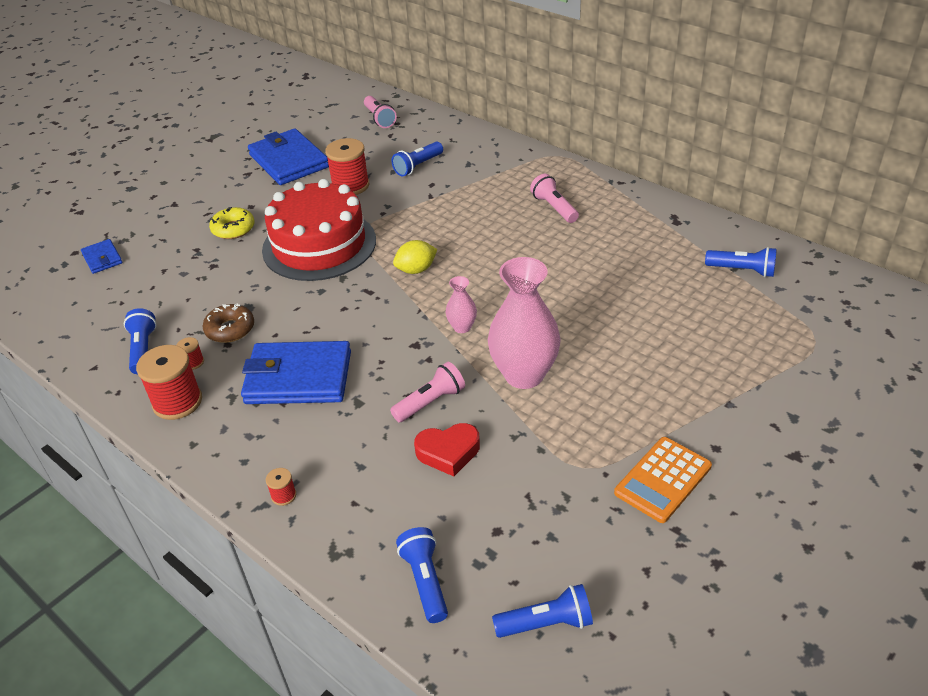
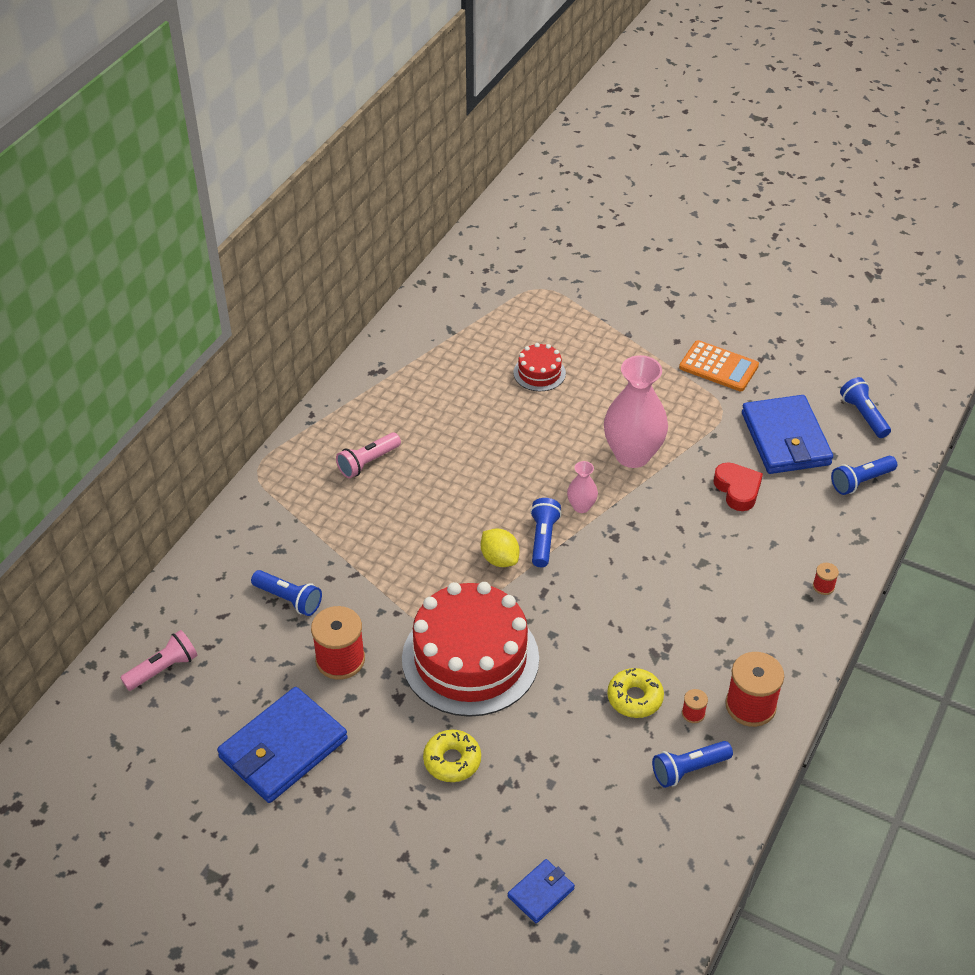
camera: 105 degrees left, 5 degrees up
brown donut [203,304,254,343] -> yellow donut [607,668,664,718]
blue wallet [241,341,351,404] -> blue wallet moved to [742,395,833,474]
pink flashlight [390,362,465,422] -> none
blue flashlight [705,247,777,277] -> blue flashlight moved to [530,498,561,567]
none -> red cake [513,343,566,391]

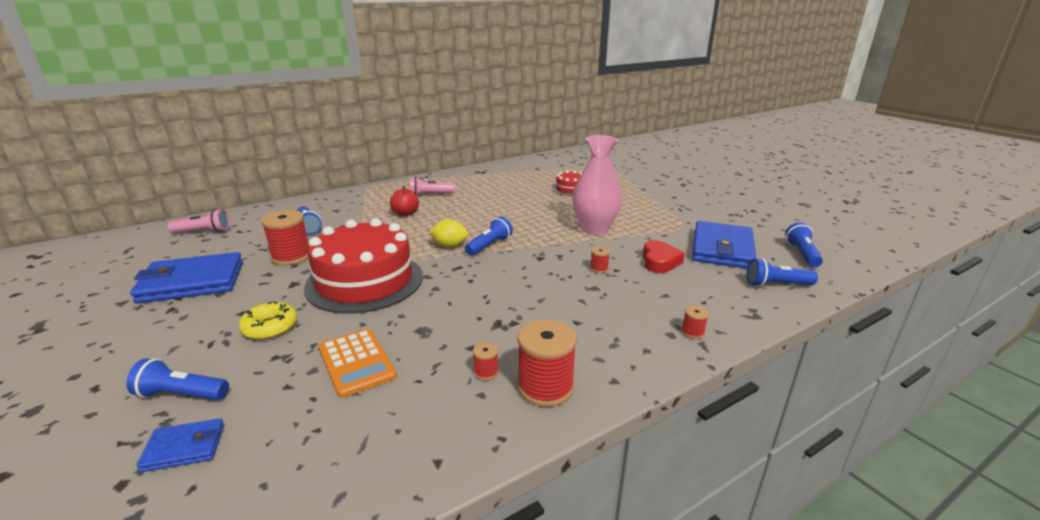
camera: 30 degrees right, 20 degrees down
yellow lemon [481,529,520,567] -> yellow lemon turned 75 degrees counterclockwise [428,219,469,247]
pink vase [567,461,598,513] -> none
yellow donut [607,668,664,718] -> none
blue flashlight [652,741,733,788] -> blue flashlight moved to [126,358,229,400]
orange calculator [679,340,759,391] -> orange calculator moved to [318,329,397,398]
none -> red apple [390,186,419,216]
none -> red spool [590,247,610,273]

